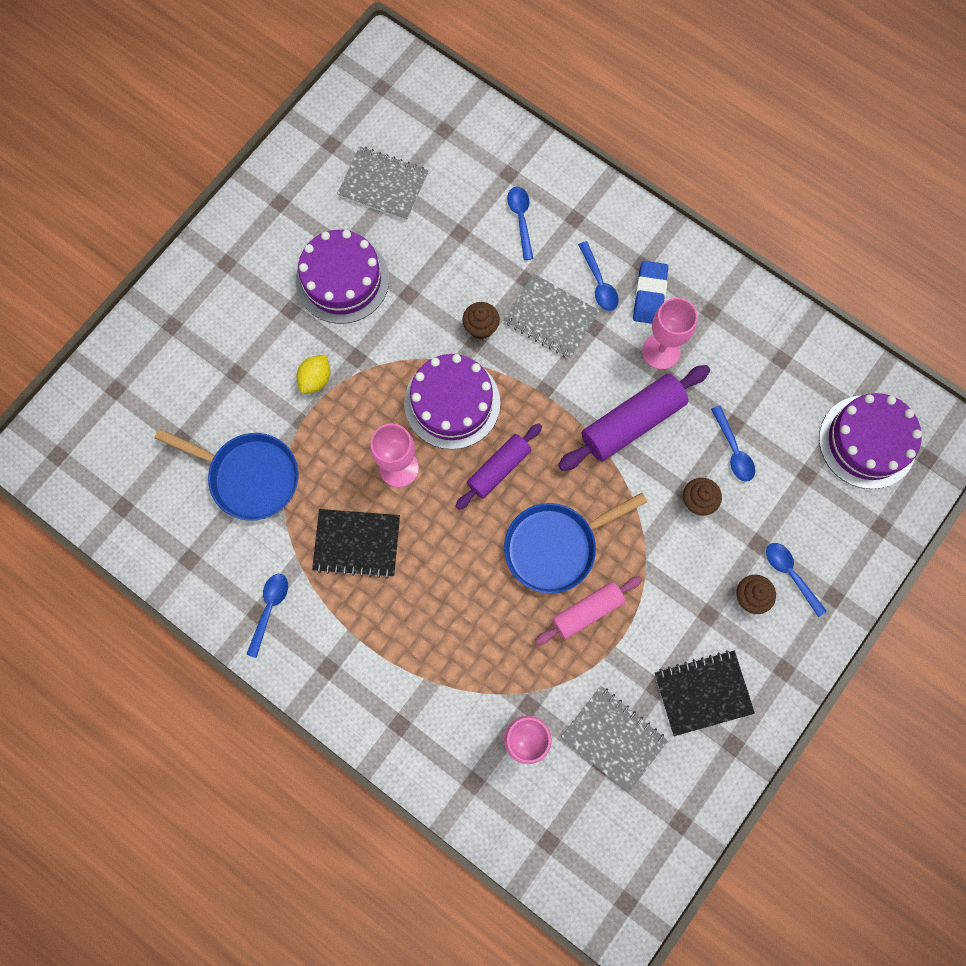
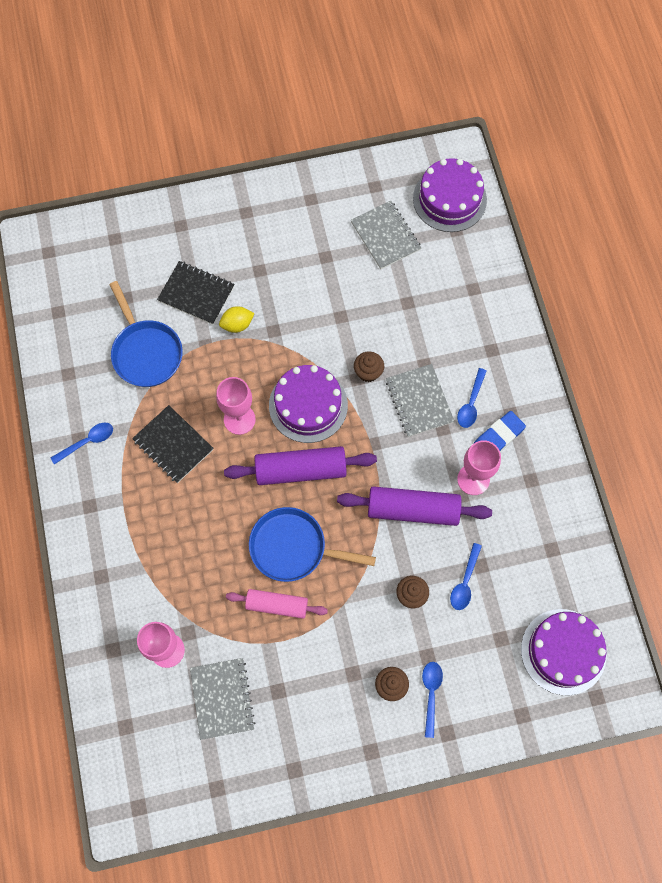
camera: 40 degrees right, 5 degrees down
purple cake [296,230,389,324] -> purple cake moved to [413,158,487,232]
purple rolling pin [455,423,542,510] -> purple rolling pin [224,446,377,485], size x1.54
blue spoon [507,187,533,260] -> none
black notebook [654,650,755,736] -> black notebook moved to [157,261,235,325]

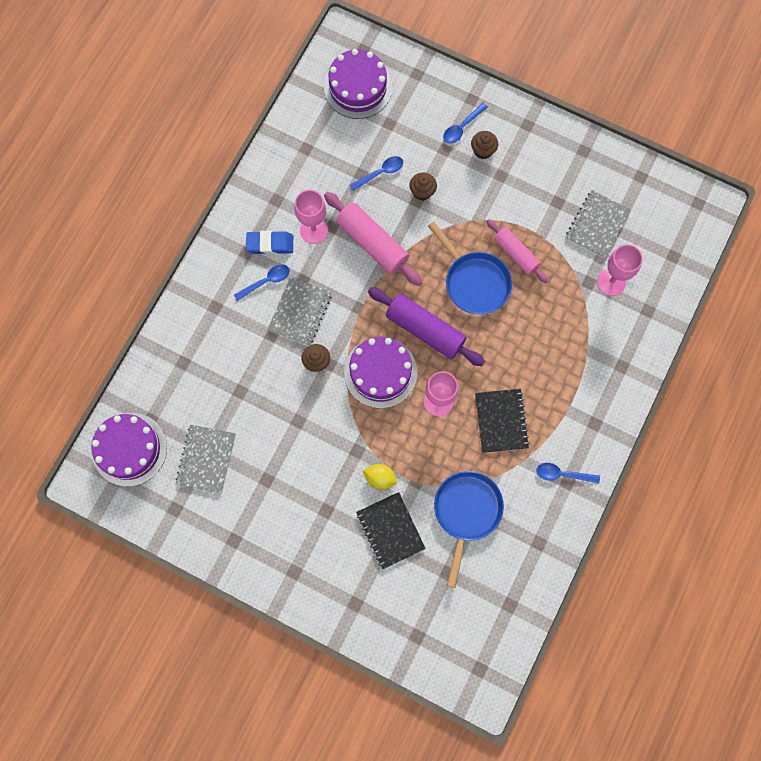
camera: 140 degrees left, 5 degrees up
purple rolling pin [337,486,492,526] -> pink rolling pin [324,192,422,286]

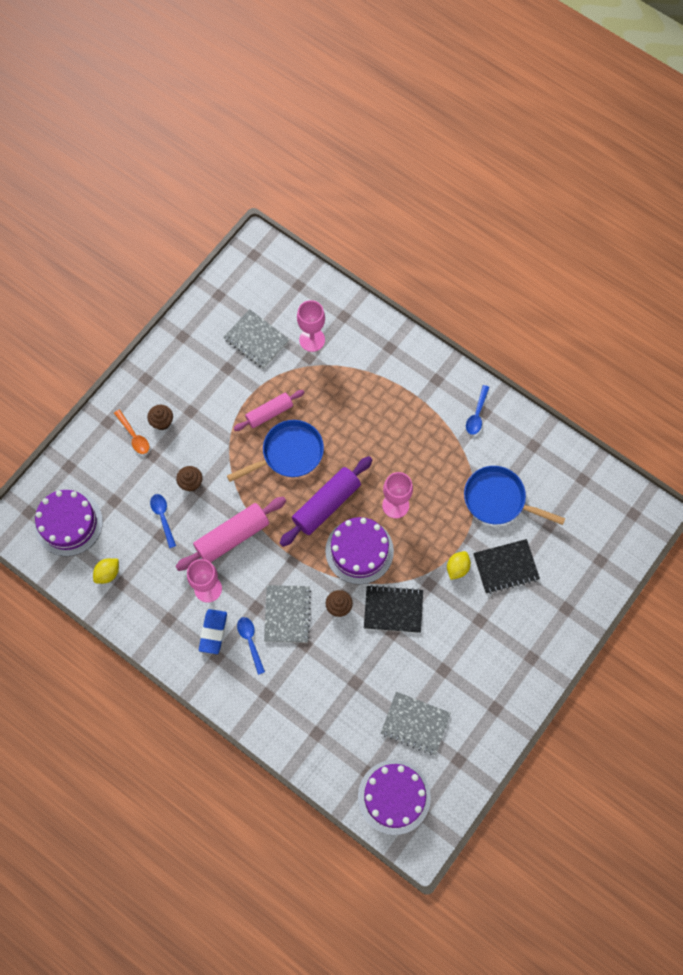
camera: 80 degrees left, 5 degrees down
grey notebook [268,277,332,346] -> grey notebook turned 60 degrees clockwise [264,585,311,643]
blue spoon [443,103,488,143] -> orange spoon [114,409,149,454]
black notebook [475,389,530,453] -> black notebook moved to [364,585,423,633]
none -> yellow lemon [93,558,119,584]

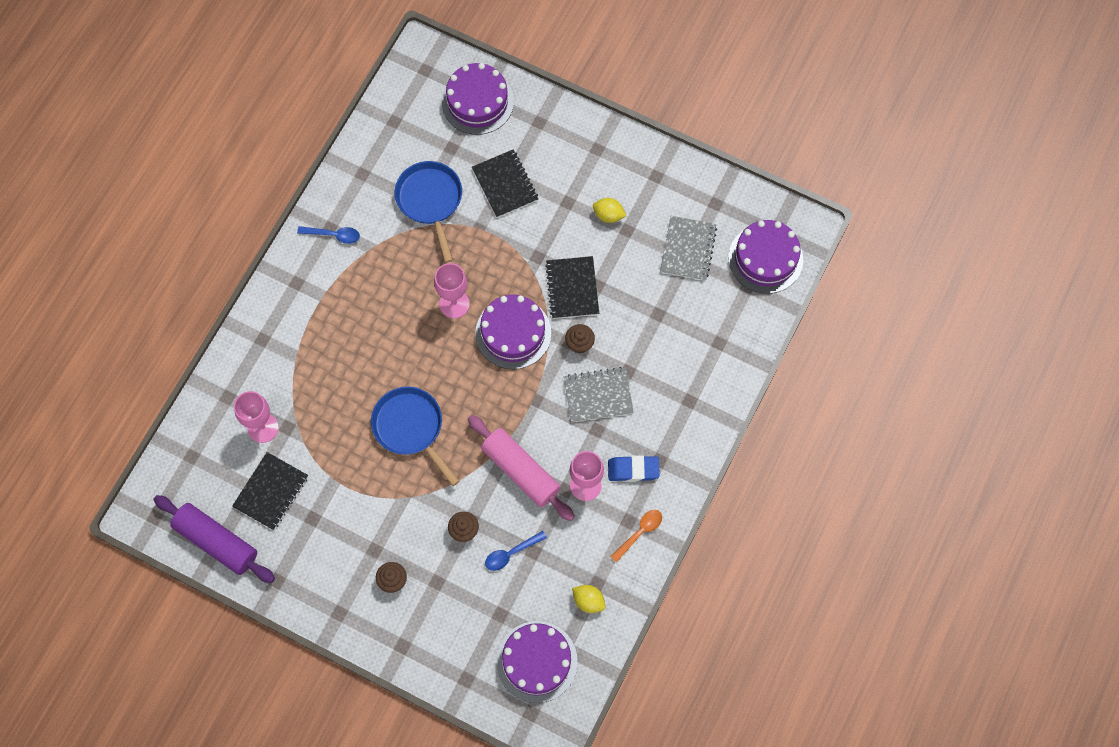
camera: 100 degrees left, 0 degrees up
orange spoon [114,409,149,454] -> orange spoon moved to [611,510,662,563]
grey notebook [224,309,290,369] -> black notebook [232,452,308,530]
pink rolling pin [234,390,305,431] -> none
blue spoon [237,617,265,675] -> none
purple rolling pin [280,456,372,547] -> purple rolling pin moved to [153,495,275,583]
yellow lemon [447,551,471,580] -> yellow lemon moved to [593,198,626,223]
blue pan [464,466,565,525] -> blue pan turned 150 degrees clockwise [395,161,462,263]
none -> purple cake [442,63,514,135]

